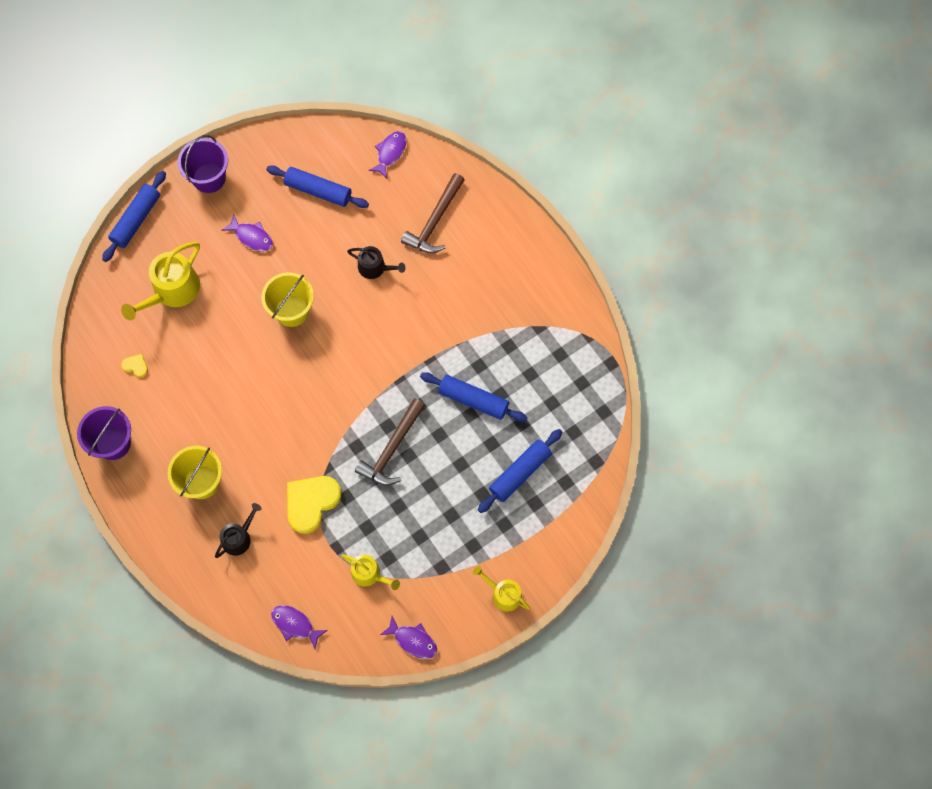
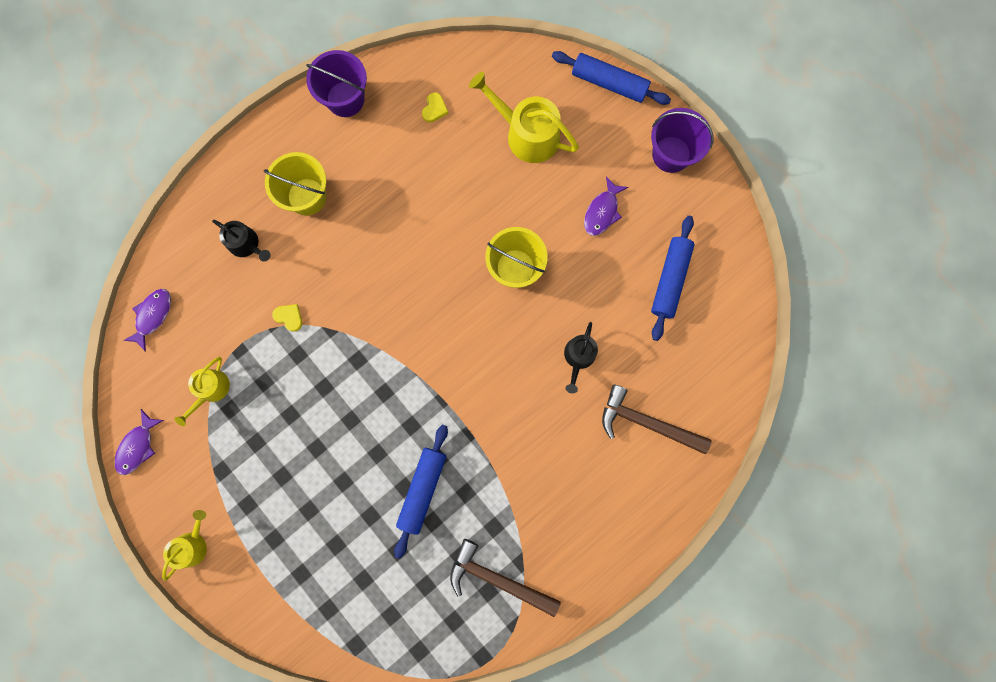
camera: 85 degrees right, 10 degrees up
yellow heart [287,476,341,534] -> yellow heart [272,304,302,332], size x0.45
brown hammer [355,398,425,486] -> brown hammer moved to [450,539,561,617]
purple fish [368,131,406,179] -> none
blue rolling pin [478,429,562,513] -> none

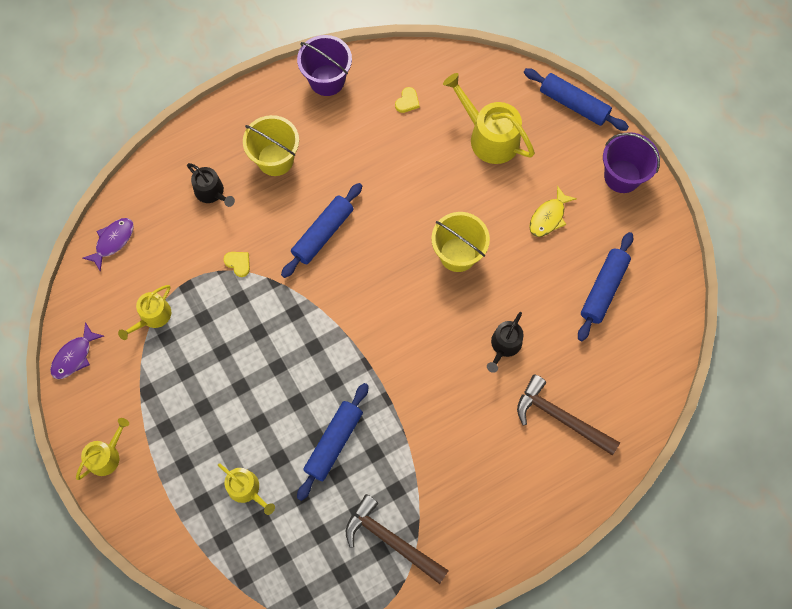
camera: 10 degrees right, 10 degrees down
purple fish [584,176,628,236] -> yellow fish [529,185,577,237]
none -> yellow watering can [218,463,275,515]
none -> blue rolling pin [281,183,362,278]

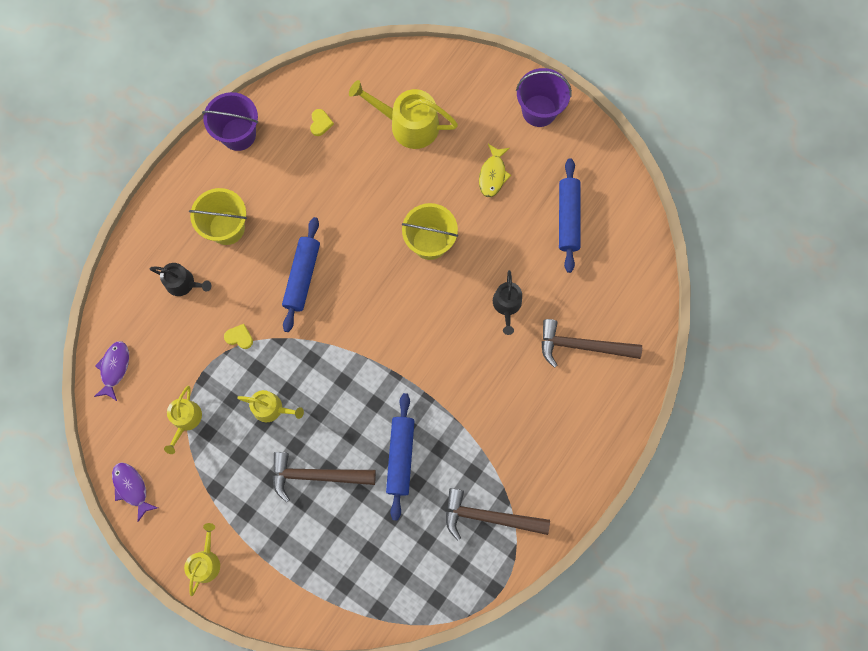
camera: 25 degrees left, 5 degrees up
purple fish [50,322,104,379] -> purple fish turned 135 degrees clockwise [112,463,158,522]
yellow watering can [218,463,275,515] -> yellow watering can moved to [237,390,304,422]
blue rolling pin [524,68,629,131] -> none
none -> brown hammer [273,452,376,502]

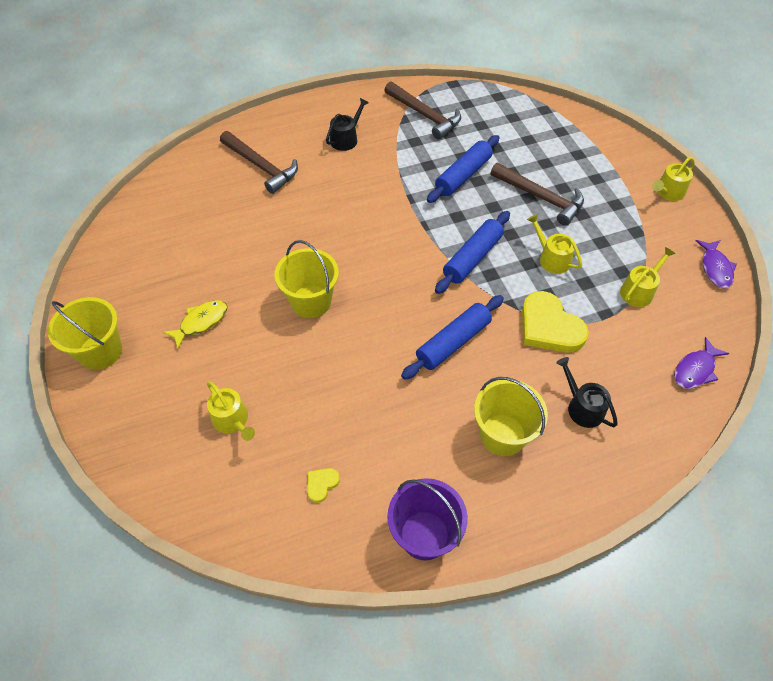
camera: 145 degrees left, 20 degrees down
yellow heart [224,324,253,349] -> yellow heart [522,291,589,353], size x2.24
yellow watering can [349,80,458,149] -> yellow watering can [207,382,255,441], size x0.59
black watering can [493,270,522,335] -> black watering can moved to [326,98,369,151]
purple bucket [516,68,572,127] -> yellow bucket [48,297,122,370]
blue rolling pin [559,158,581,273] -> blue rolling pin moved to [435,211,510,294]

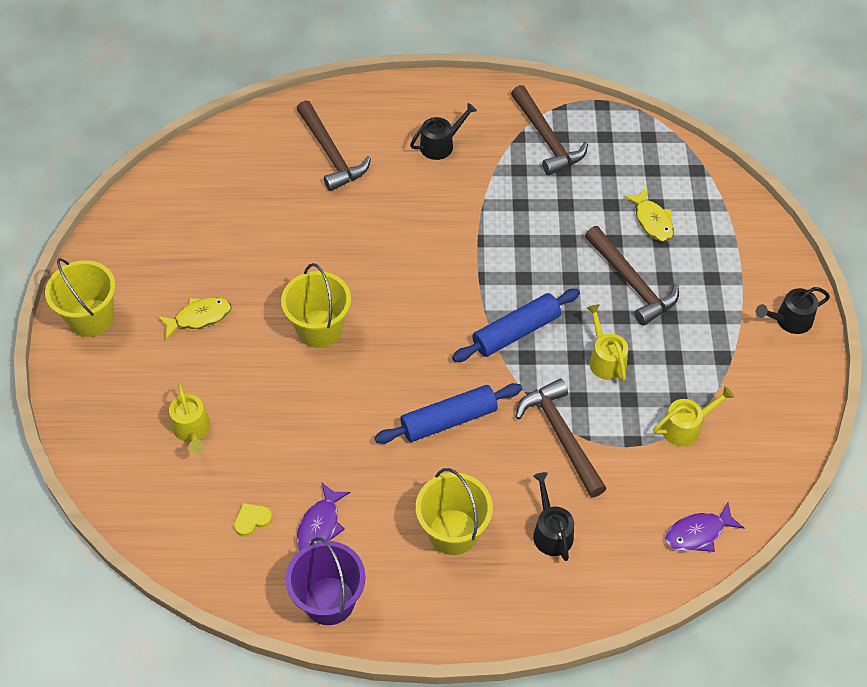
camera: 20 degrees right, 0 degrees up
blue rolling pin [427,135,499,203] -> none
yellow heart [522,291,589,353] -> brown hammer [516,379,607,497]
yellow watering can [652,157,695,201] -> black watering can [756,287,830,334]
purple fish [696,240,737,289] -> purple fish moved to [296,482,351,551]
none -> yellow fish [623,187,674,242]

